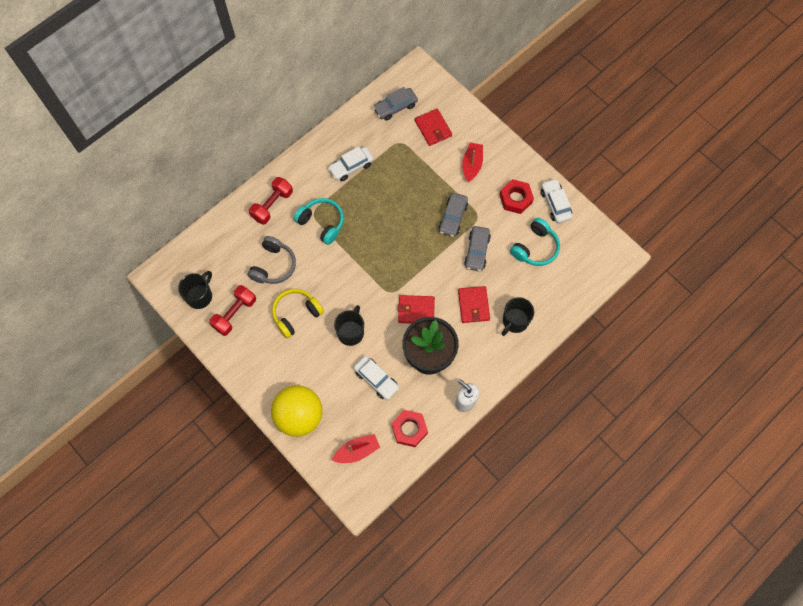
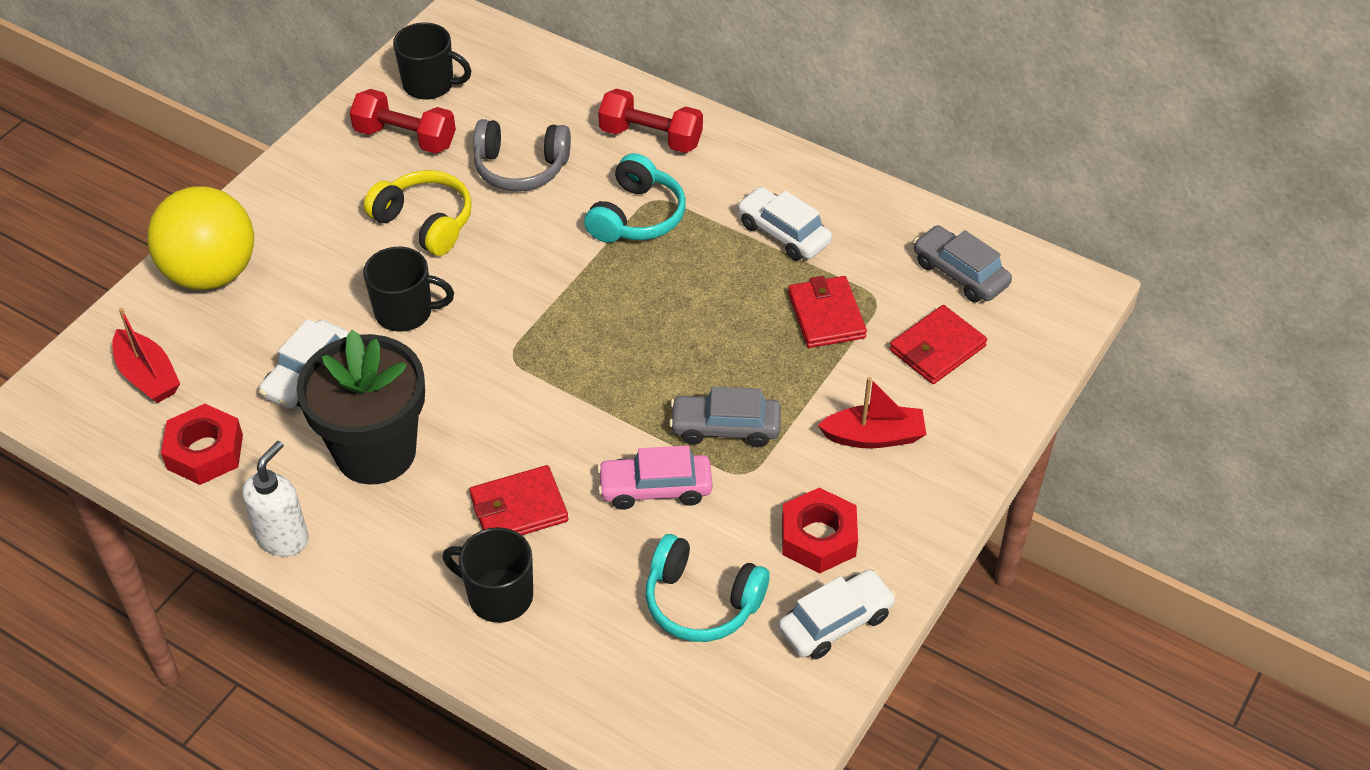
camera: 75 degrees right, 20 degrees down
red wallet [398,295,435,324] -> red wallet moved to [788,276,867,348]
grey car [464,226,491,272] -> pink car [597,446,712,510]

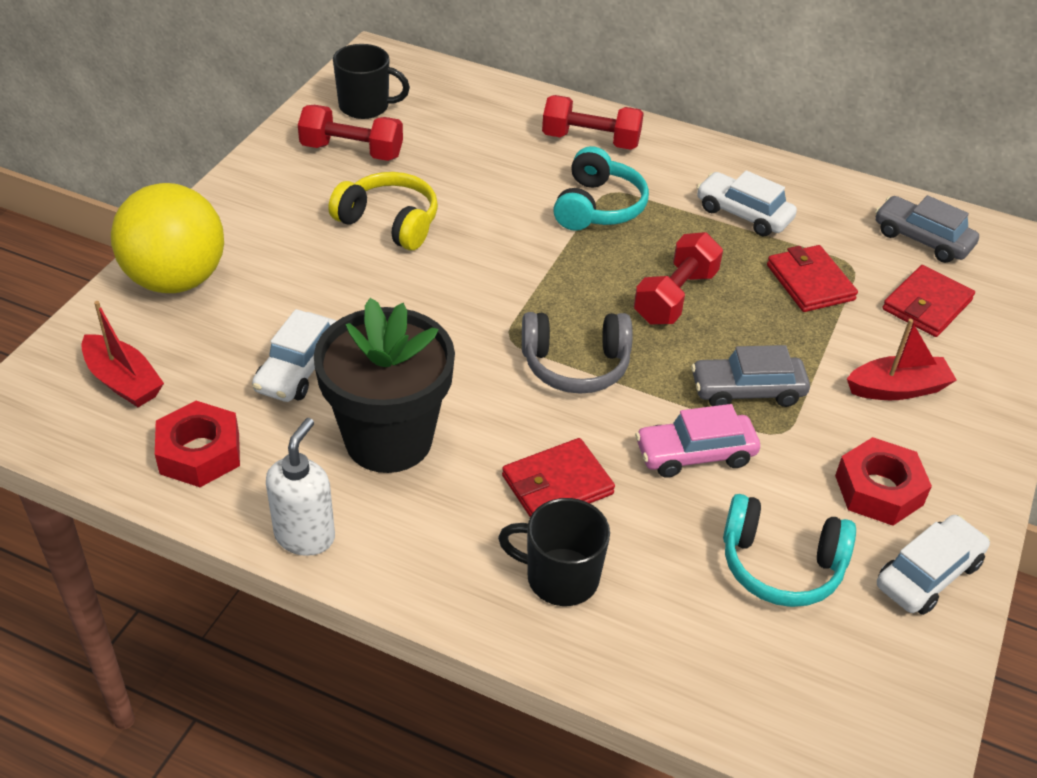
camera: 10 degrees left, 5 degrees down
black mug [363,247,454,332] -> none
grey headphones [473,119,571,191] -> grey headphones moved to [522,312,633,394]
none -> red dumbbell [634,232,723,324]

